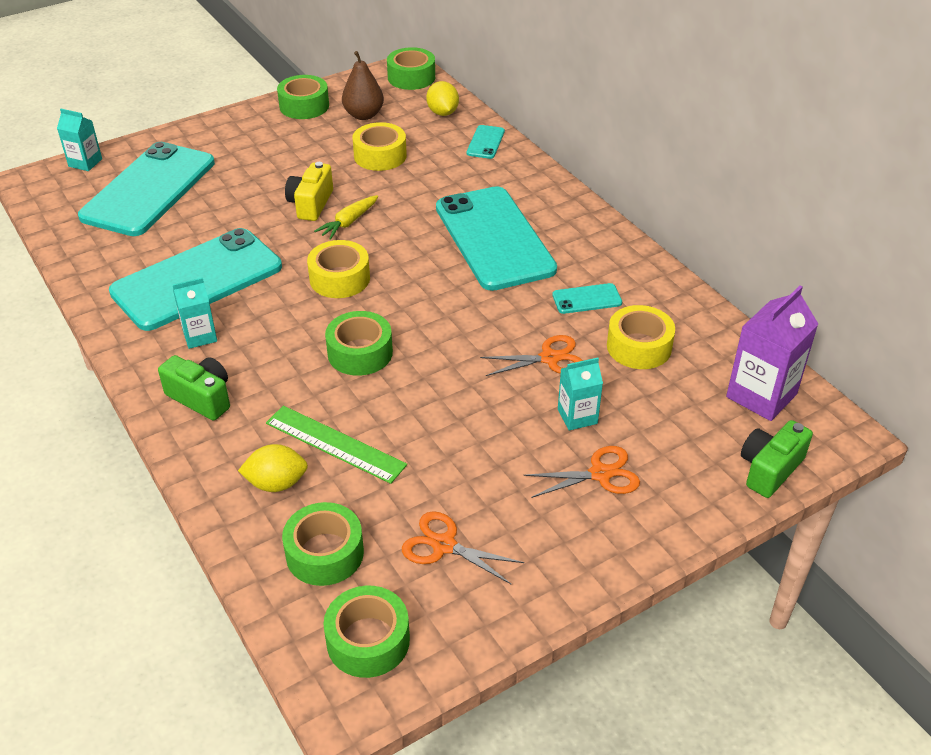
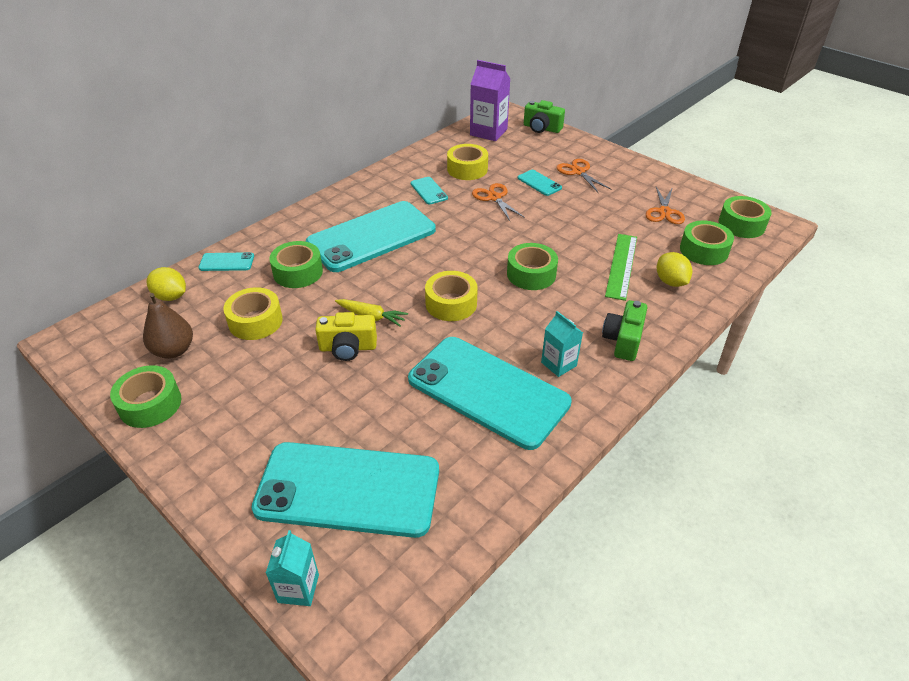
camera: 105 degrees left, 0 degrees up
green tape [387,47,435,90] -> green tape moved to [269,241,323,288]
yellow lemon [426,81,459,116] -> yellow lemon turned 60 degrees clockwise [147,267,186,301]
turquoise carton [558,357,603,431] -> turquoise phone [518,170,562,196]

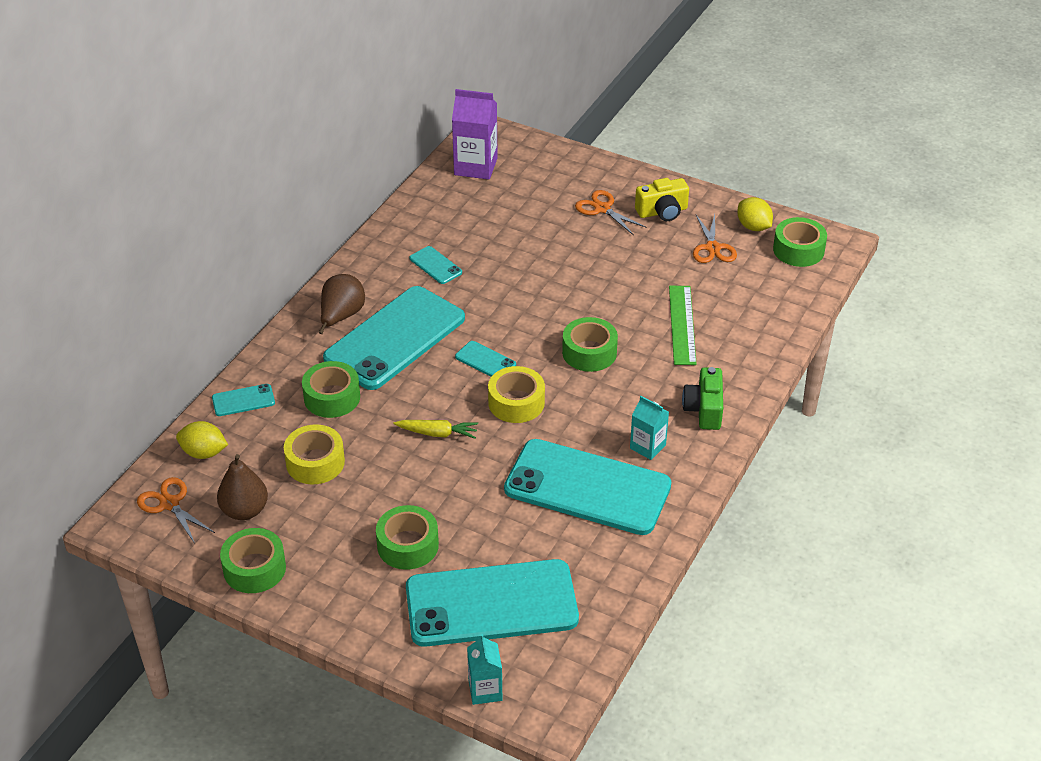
camera: 15 degrees left, 0 degrees up
yellow camera [315,312,377,361] -> yellow camera moved to [635,178,689,221]
yellow tape [447,144,488,180] -> none
orange scissors [472,183,525,221] -> orange scissors moved to [137,477,215,544]
turquoise phone [518,170,562,196] -> turquoise phone moved to [455,341,516,377]
green camera [524,100,565,133] -> none
yellow lemon [657,252,692,287] -> yellow lemon moved to [737,197,773,231]
green tape [680,220,734,265] -> green tape moved to [376,505,439,570]
none -> brown pear [319,274,365,334]

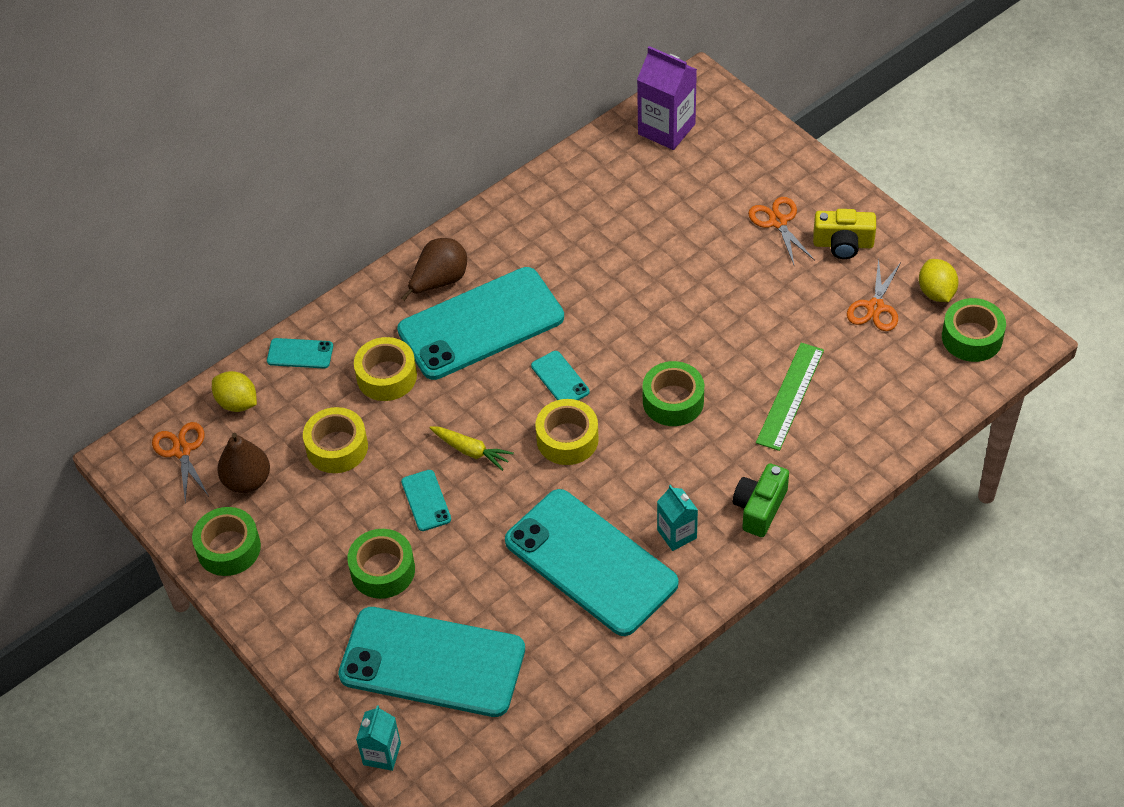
camera: 25 degrees right, 10 degrees up
green tape [302,361,360,418] -> yellow tape [354,337,417,401]
turquoise phone [410,246,462,284] -> turquoise phone moved to [401,470,451,531]

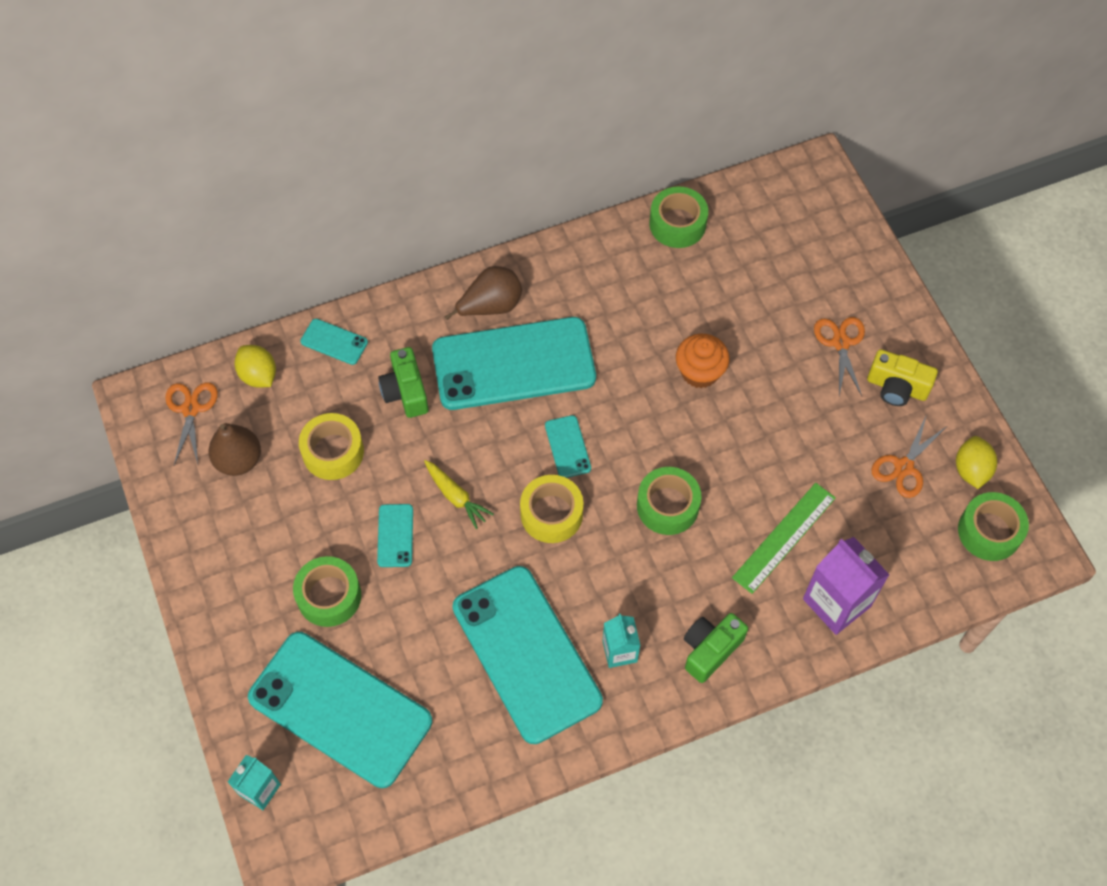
camera: 15 degrees right, 10 degrees up
green tape [192,507,261,576] -> green tape moved to [649,186,708,248]
yellow tape [354,337,417,401] -> green camera [378,347,429,418]
purple carton [637,46,697,150] -> purple carton moved to [803,537,890,635]
none -> orange cupcake [676,334,730,388]

